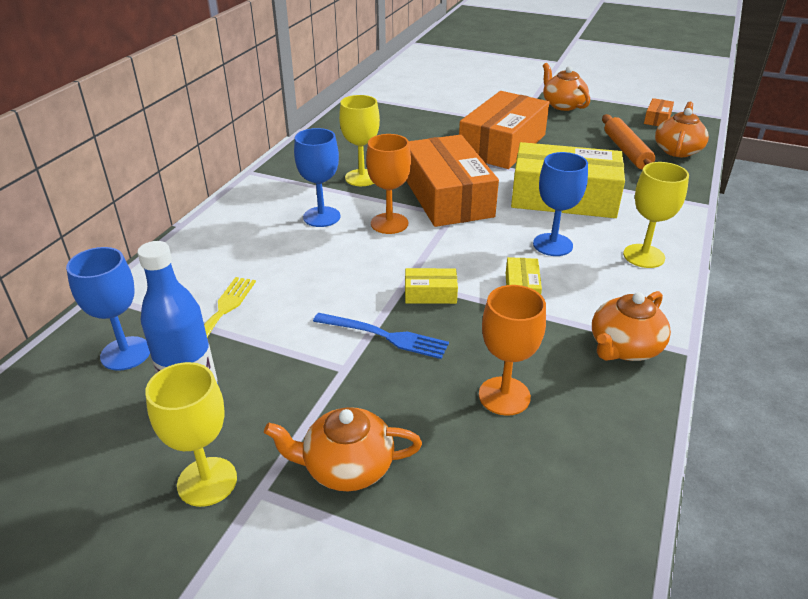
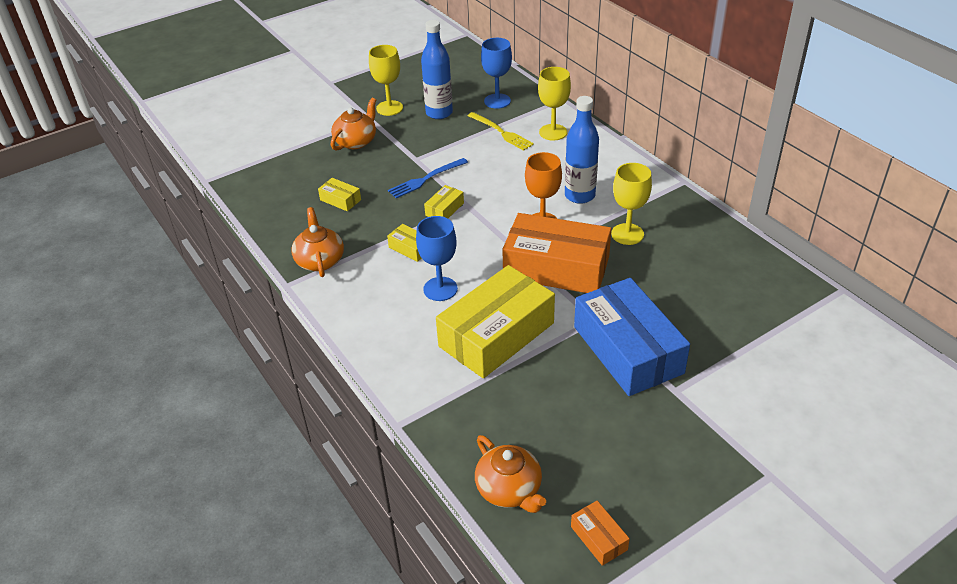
camera: 125 degrees right, 5 degrees up
blue goblet [294,128,341,227] -> blue bottle [565,96,599,204]
orange box [459,91,550,169] -> blue box [574,278,690,396]
orange goblet [479,285,546,416] -> yellow box [318,178,361,211]
orange teapot [543,63,590,111] -> none
orange rolling pin [602,114,655,169] -> none
yellow goblet [623,162,689,268] -> yellow goblet moved to [538,67,571,140]

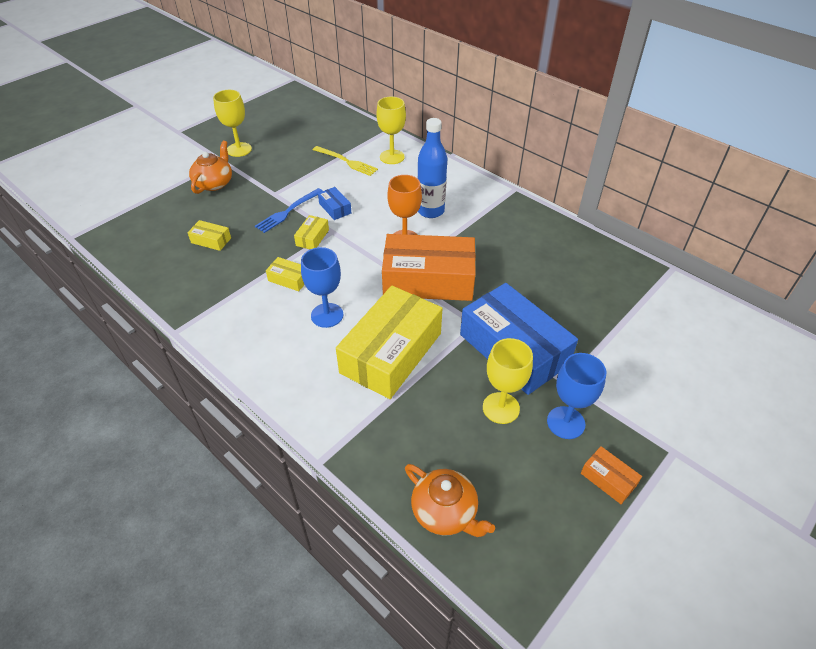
camera: 15 degrees left, 5 degrees up
orange teapot [291,207,344,277] -> none
blue bottle [421,20,453,119] -> none
blue goblet [481,38,512,109] -> blue goblet moved to [547,353,606,439]
orange box [571,501,630,566] -> orange box moved to [581,446,642,504]
yellow goblet [611,163,652,245] -> yellow goblet moved to [483,338,533,424]
none -> blue box [318,187,351,220]

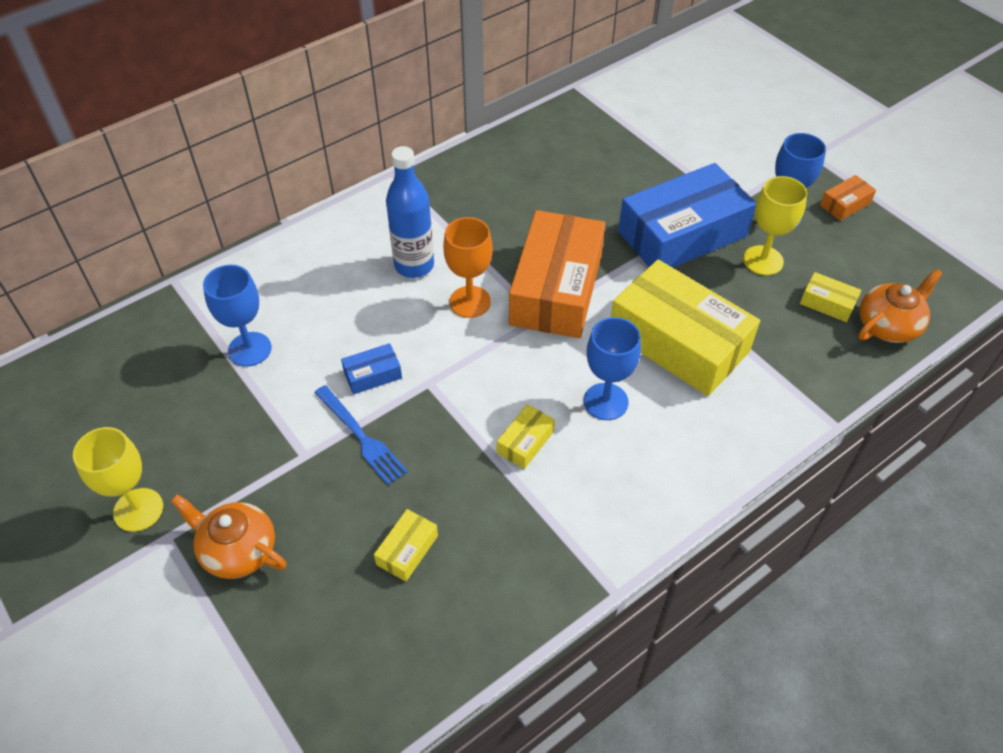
camera: 80 degrees left, 5 degrees up
yellow box [294,215,329,249] -> yellow box moved to [800,272,862,322]
yellow fork [313,146,378,176] -> blue goblet [203,265,272,367]
yellow goblet [376,97,406,164] -> none

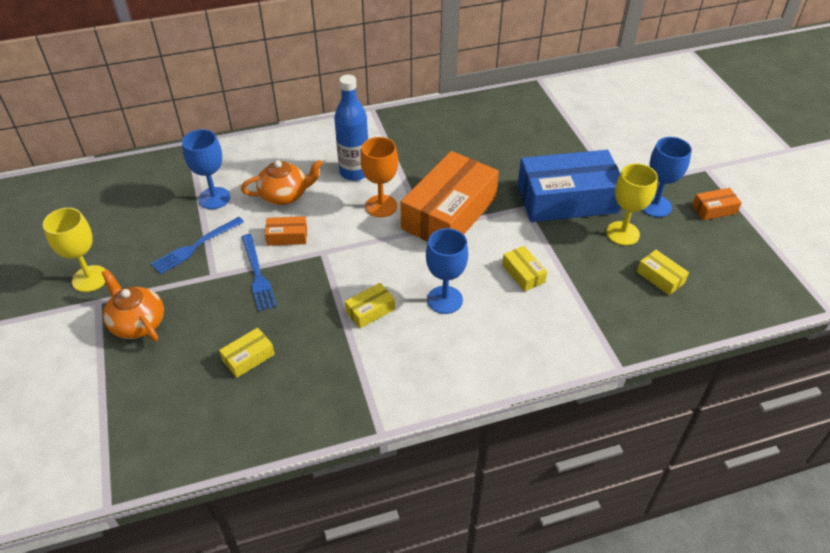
camera: 20 degrees right, 5 degrees down
blue box [341,343,402,395] -> orange box [265,216,307,246]
yellow box [611,260,760,396] -> yellow box [502,246,547,292], size x0.41
orange teapot [858,269,943,343] -> orange teapot moved to [241,159,323,205]
none -> blue fork [151,217,244,274]

